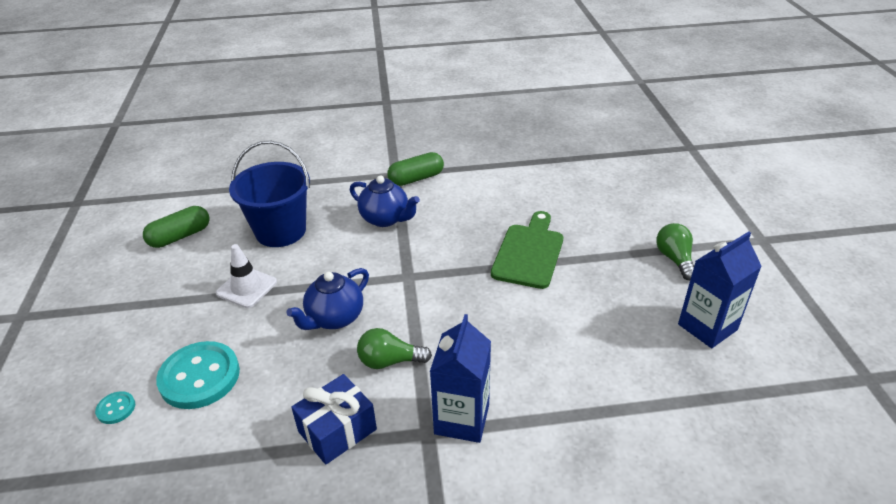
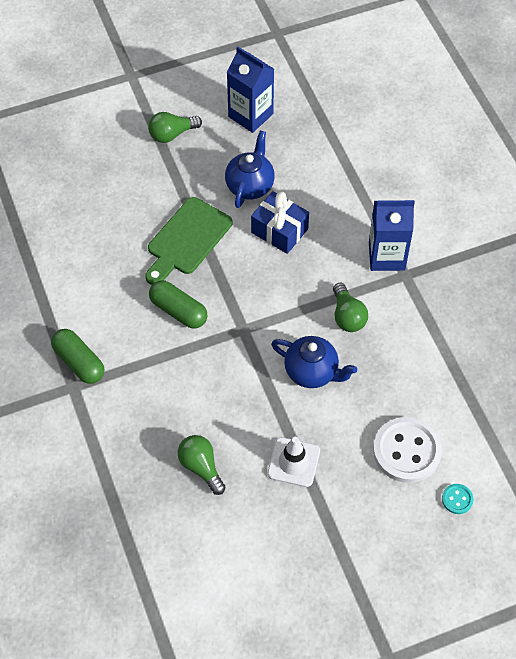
camera: 105 degrees left, 20 degrees up
green capsule [143,206,209,248] -> green capsule moved to [149,280,208,329]
turquoise button [156,341,240,409] -> white button [373,417,442,483]
blue bucket [229,141,310,247] -> green light bulb [178,435,226,495]
blue gift [291,374,377,465] -> blue gift moved to [251,191,309,254]
blue teapot [350,176,420,227] -> blue teapot moved to [225,131,275,208]
green cutting board [491,211,563,289] -> green cutting board turned 60 degrees counterclockwise [145,197,232,285]

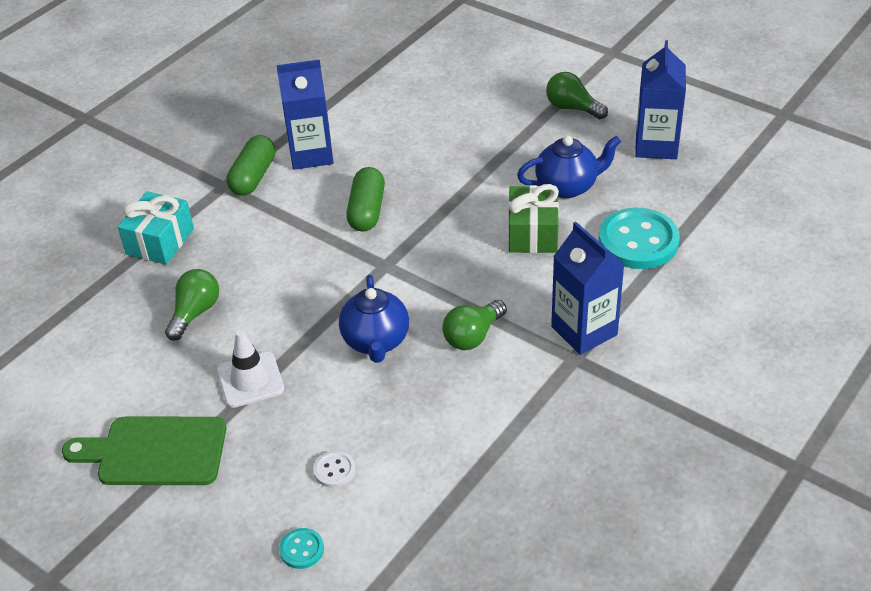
camera: 60 degrees right, 15 degrees down
green cutting board [145,197,232,285] -> green cutting board moved to [62,417,226,485]
blue gift [251,191,309,254] -> green gift [508,184,559,253]
white button [373,417,442,483] -> white button [313,451,356,488], size x0.45
none -> turquoise gift [118,191,194,265]
none -> blue carton [276,59,334,170]
none -> turquoise button [599,208,680,269]

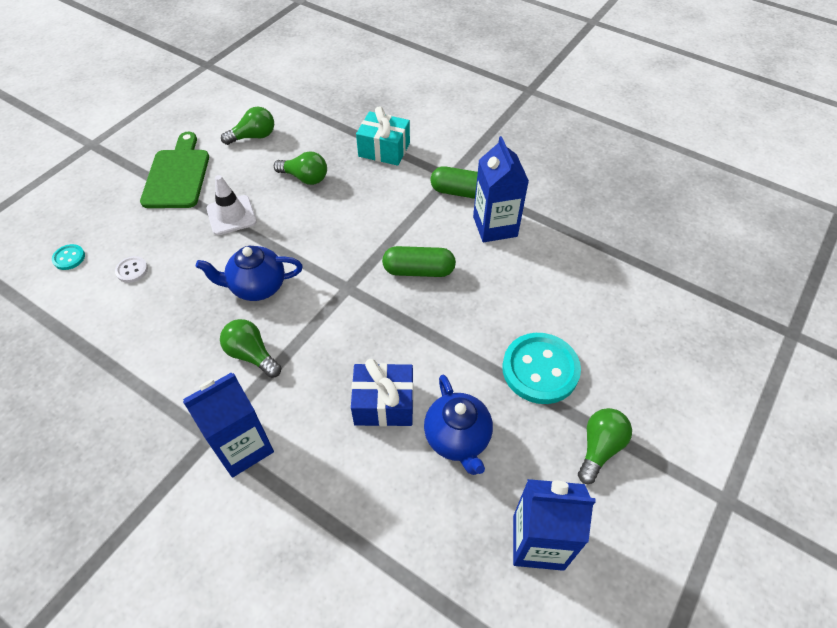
camera: 85 degrees right, 10 degrees up
green gift [508,184,559,253] -> blue gift [351,359,413,426]
turquoise button [599,208,680,269] -> turquoise button moved to [502,333,581,404]
none -> green light bulb [221,107,274,145]

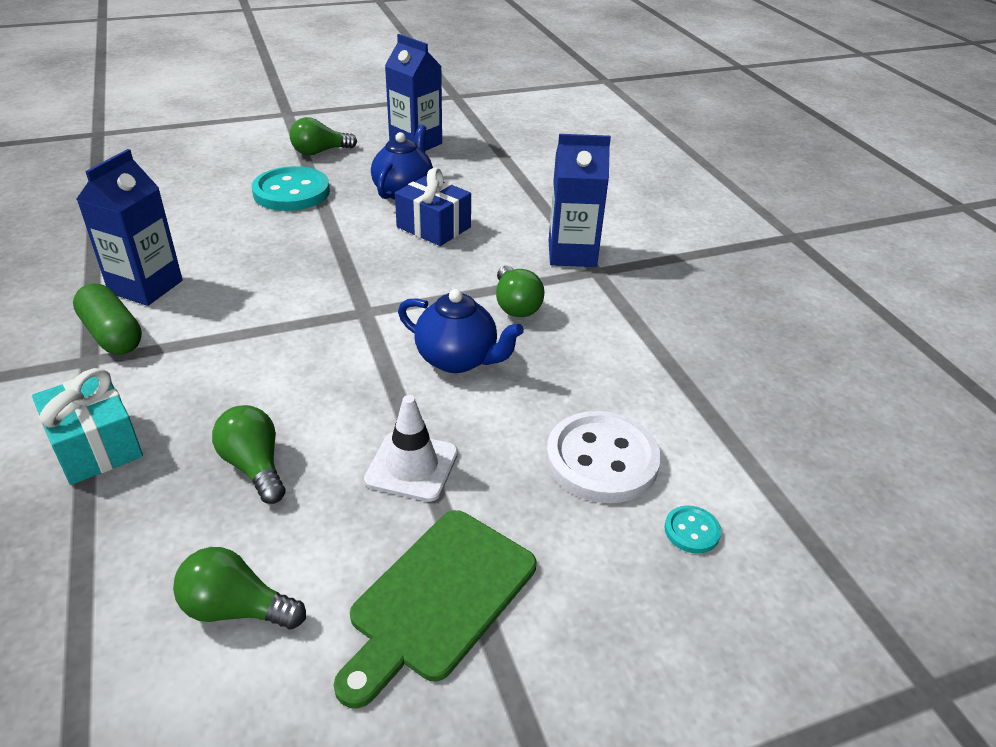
camera: 145 degrees left, 15 degrees down
white button [115,256,148,283] -> white button [546,411,661,503], size x2.23
green capsule [382,246,456,277] -> none

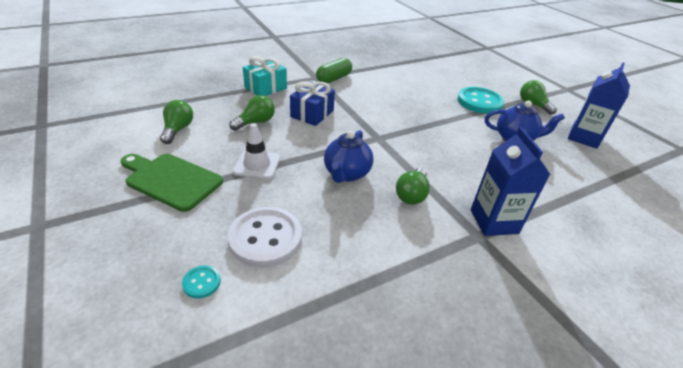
camera: 80 degrees right, 0 degrees up
blue carton [76,149,183,306] -> none
blue gift [395,167,471,246] -> blue gift moved to [290,81,335,126]
green light bulb [496,266,544,317] -> green light bulb turned 45 degrees counterclockwise [396,168,430,205]

